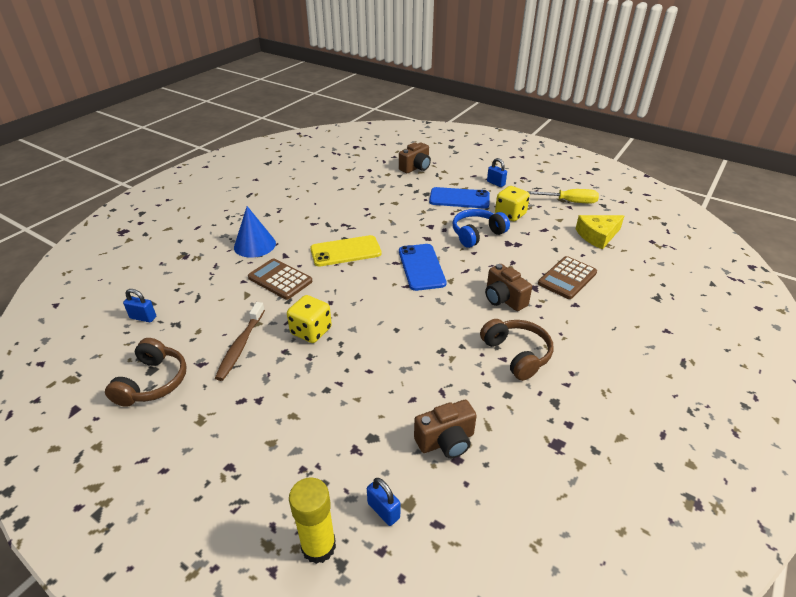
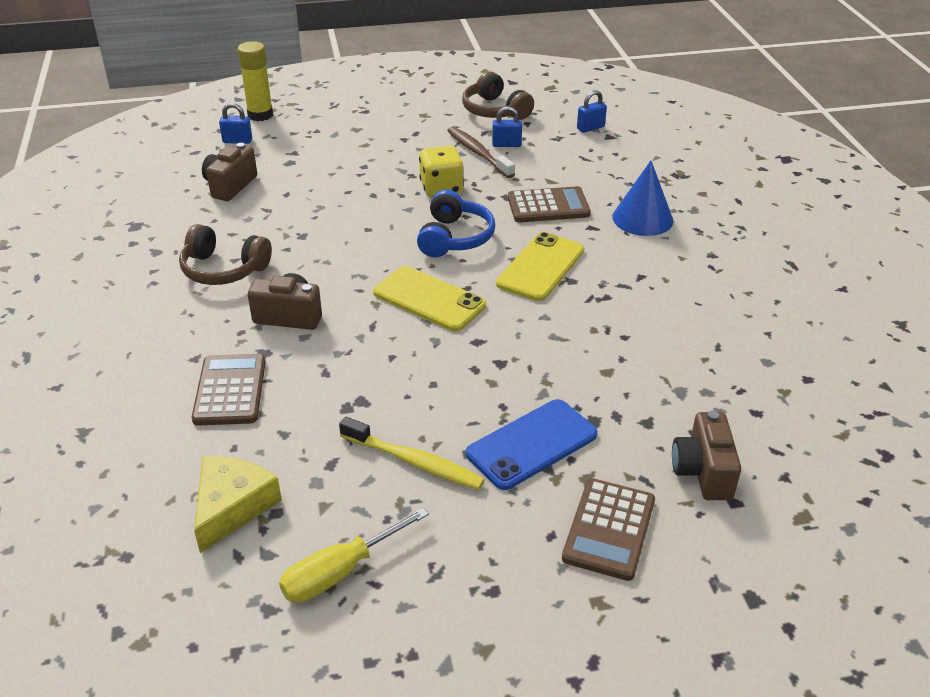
camera: 135 degrees right, 0 degrees up
blue phone [399,244,447,291] -> yellow phone [373,266,486,331]
blue headphones [453,209,510,248] -> blue headphones moved to [417,190,495,257]
blue padlock [487,158,507,187] -> blue padlock moved to [492,106,522,147]
yellow dice [495,186,530,221] -> yellow toothbrush [339,417,485,490]
none -> brown calculator [562,478,655,581]

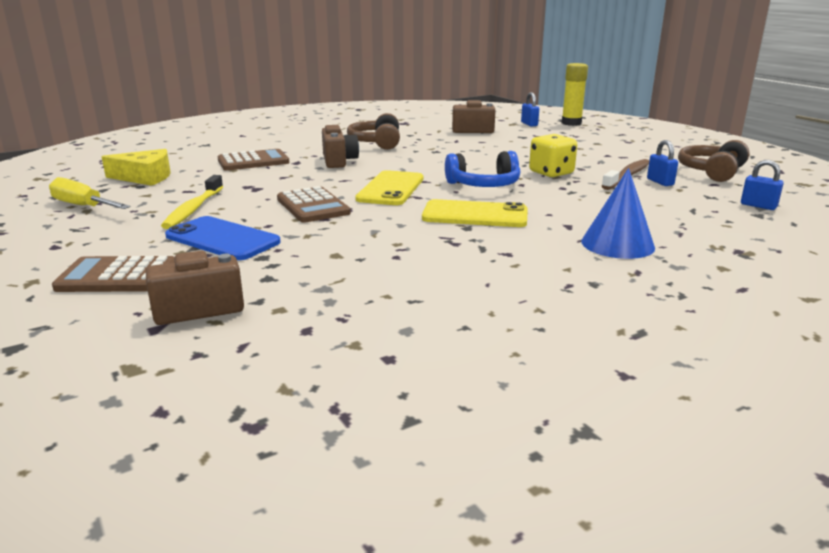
camera: 70 degrees right, 15 degrees down
brown calculator [508,186,591,223] -> brown calculator moved to [277,186,351,223]

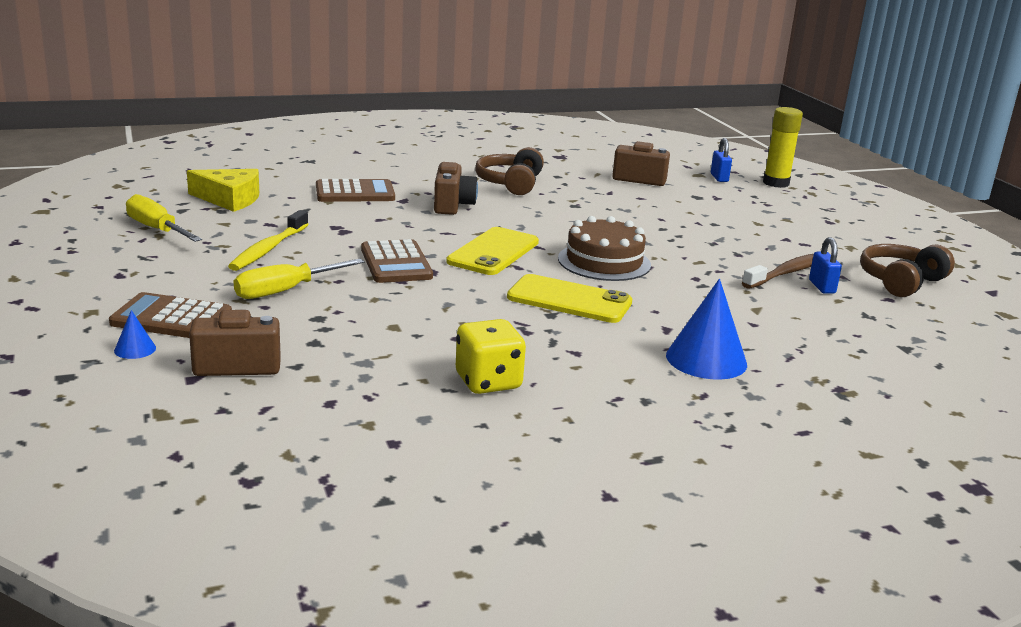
camera: 10 degrees right, 0 degrees up
blue phone [165,216,281,260] -> yellow screwdriver [234,259,364,299]
blue headphones [445,151,520,187] -> brown cake [558,216,651,281]
yellow dice [529,134,577,177] -> yellow dice moved to [456,319,526,394]
blue padlock [741,160,784,210] -> none
none -> blue cone [114,310,156,359]

